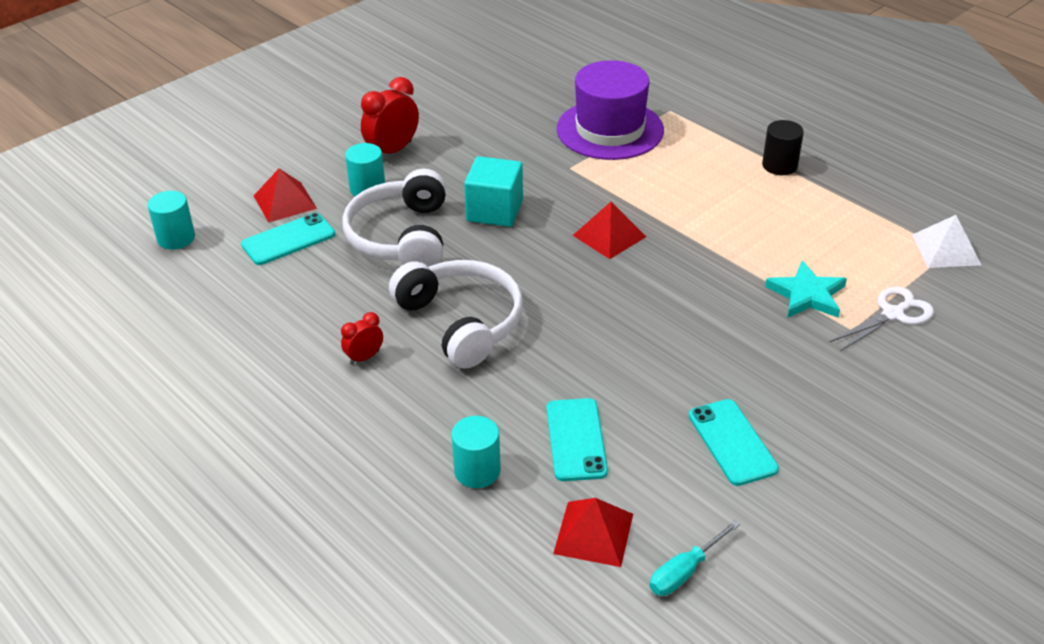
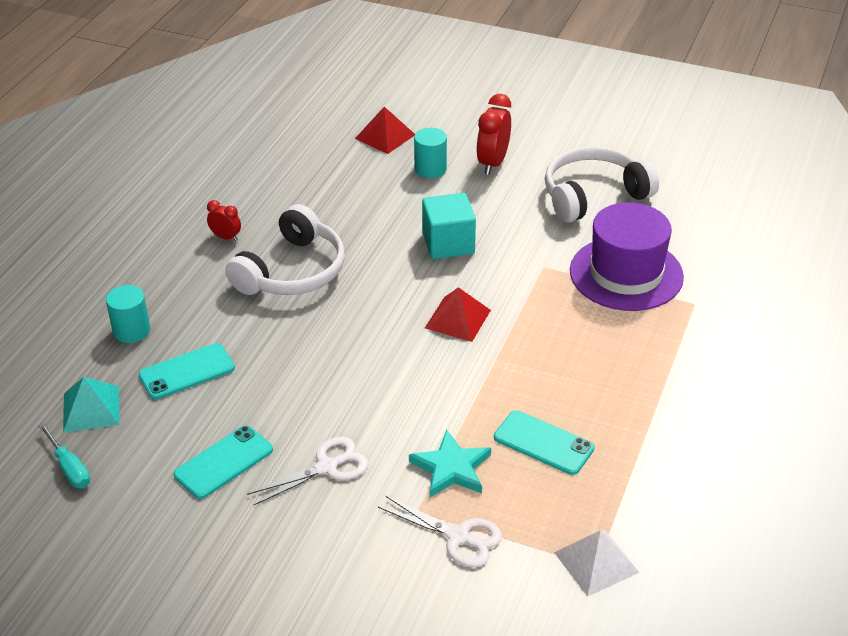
camera: 65 degrees right, 0 degrees up
turquoise cylinder [147,191,195,250] -> none
turquoise phone [241,213,335,265] -> turquoise phone moved to [494,410,594,475]
white headphones [342,169,446,267] -> white headphones moved to [545,146,659,223]
red clock [361,77,419,153] -> red clock turned 90 degrees counterclockwise [476,94,511,175]
red pyramid [553,498,633,567] -> turquoise pyramid [63,377,120,432]
turquoise screwdriver [650,520,740,596] -> turquoise screwdriver turned 150 degrees counterclockwise [38,423,90,488]
black cylinder [762,120,804,175] -> none
none -> white scissors [247,437,368,505]

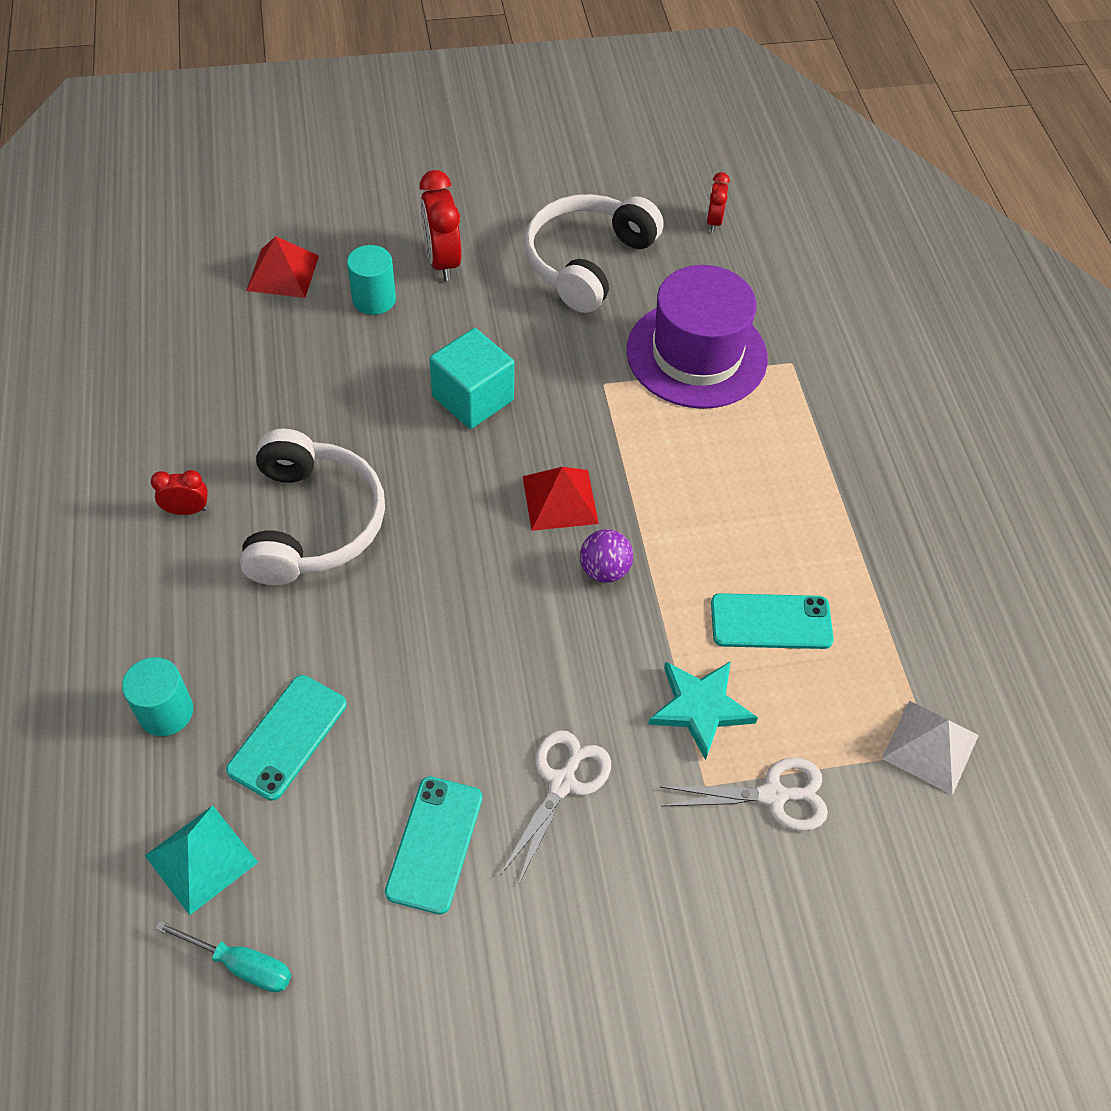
camera: 35 degrees left, 15 degrees up
none -> purple ball [580,529,633,583]
none -> red clock [706,172,730,232]

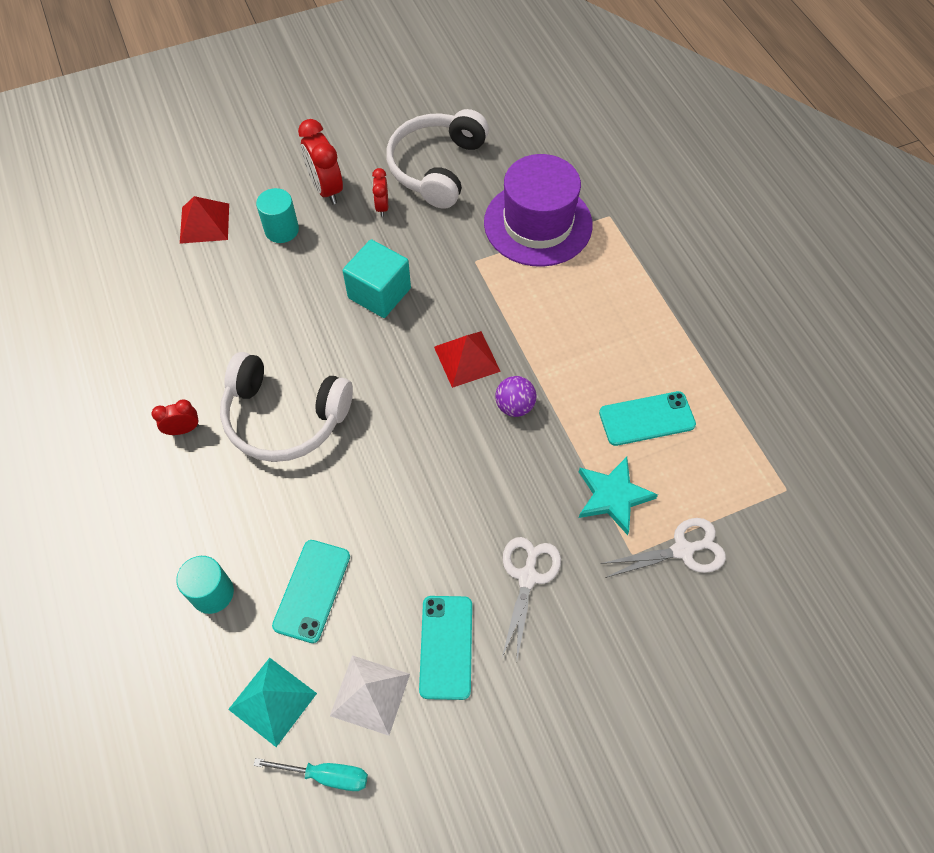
camera: 10 degrees left, 5 degrees up
white headphones [240,429,385,585] -> white headphones turned 120 degrees clockwise [220,352,353,462]
red clock [706,172,730,232] -> red clock moved to [372,168,388,217]
white pyramid [881,700,979,795] -> white pyramid moved to [330,656,410,736]

